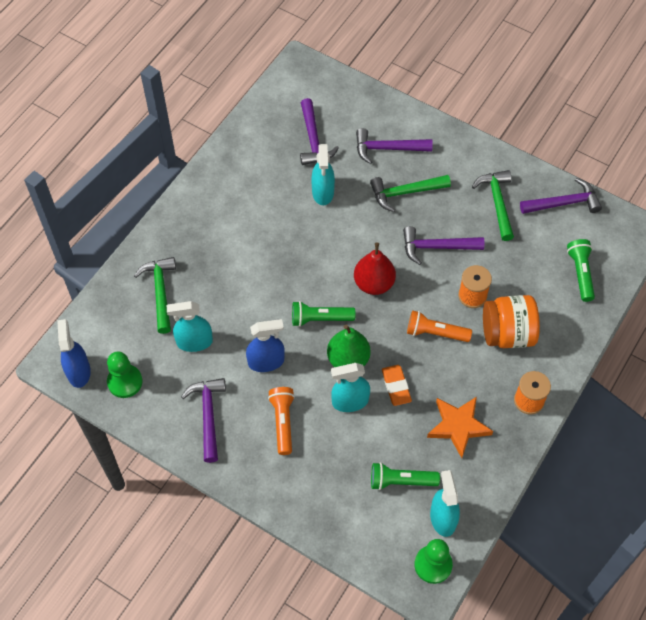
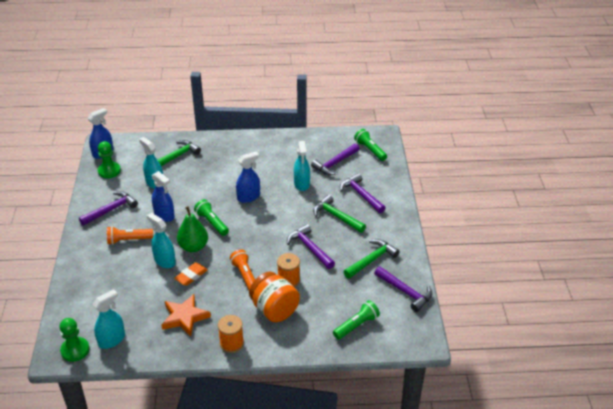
camera: 55 degrees right, 20 degrees down
orange flashlight [268,387,295,455] -> orange flashlight turned 150 degrees counterclockwise [107,226,153,245]
turquoise spray bottle [311,144,335,205] -> turquoise spray bottle turned 60 degrees counterclockwise [294,141,310,191]
red pear [354,242,396,295] -> none
green flashlight [371,462,440,490] -> green flashlight moved to [354,129,387,161]
none -> blue spray bottle [236,151,260,203]

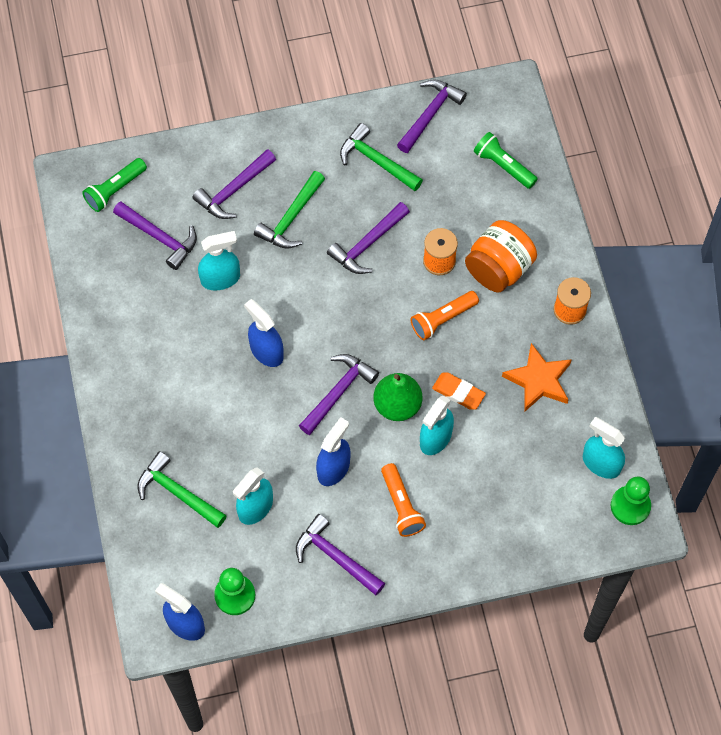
camera: 100 degrees left, 25 degrees up
green flashlight [194,199,229,236] -> purple hammer [299,354,379,435]

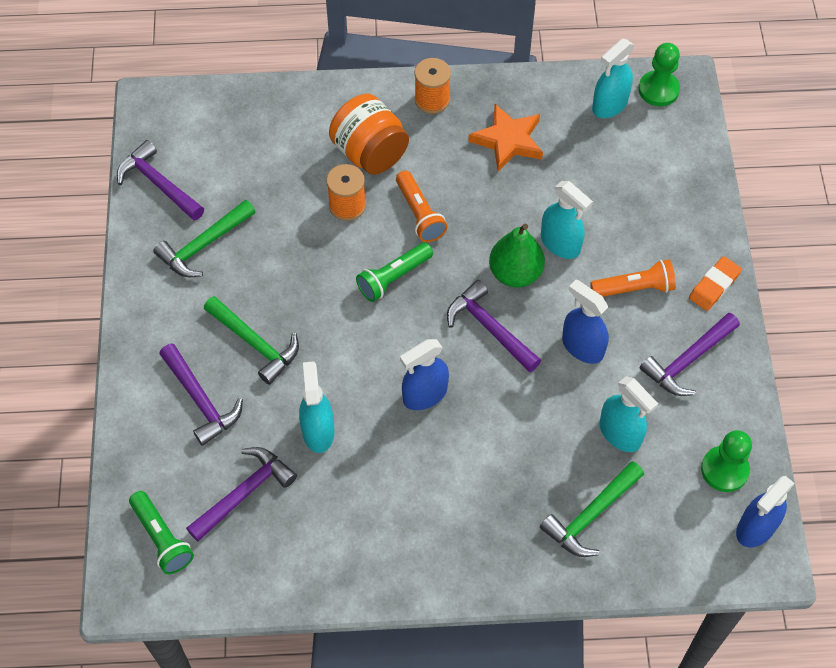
camera: 80 degrees left, 5 degrees down
purple hammer [327,202,410,274] -> none
orange eraser [432,372,486,410] -> orange eraser moved to [689,256,742,311]
green flashlight [474,132,538,189] -> green flashlight moved to [356,242,433,302]

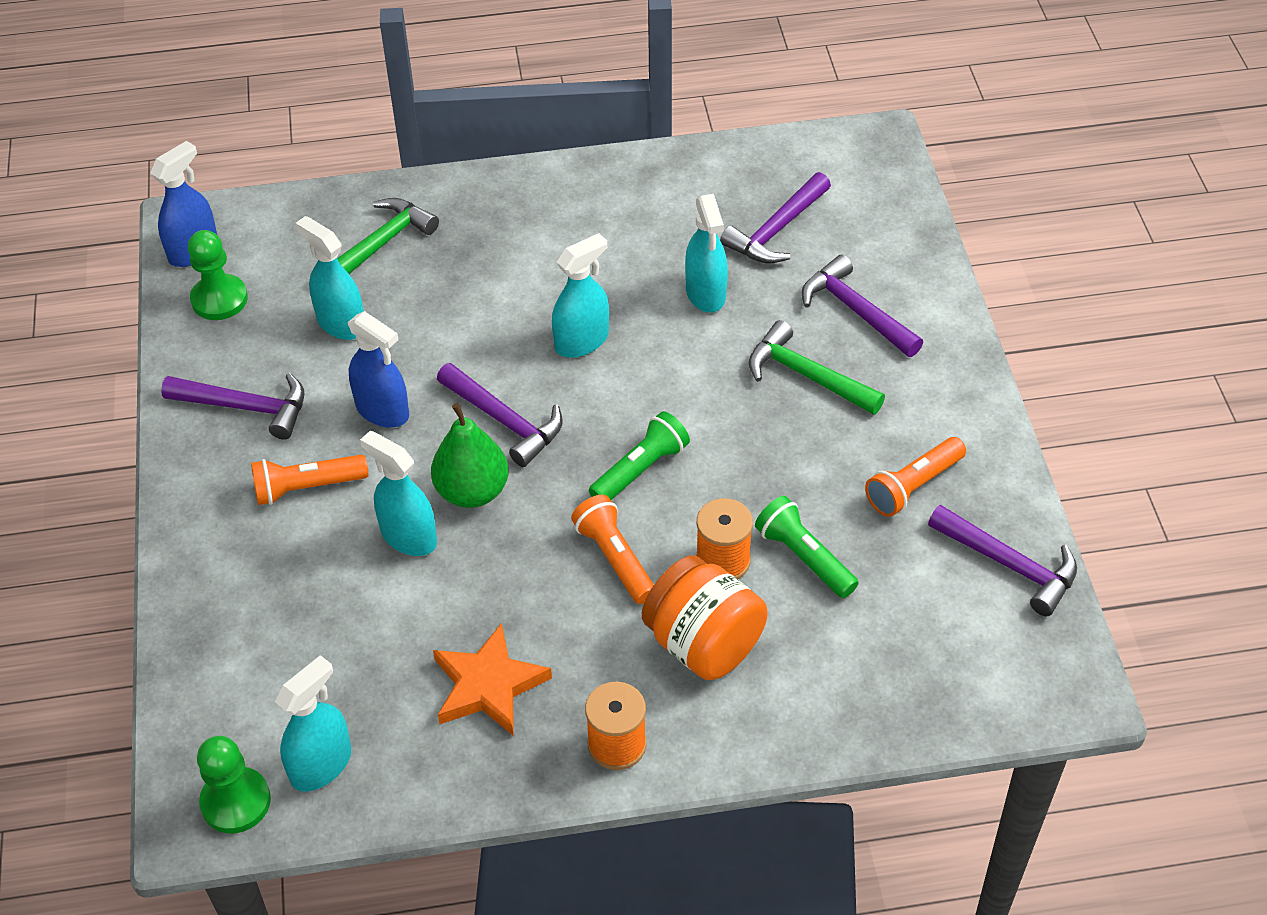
camera: 175 degrees right, 10 degrees down
green flashlight [129,491,194,574] -> green flashlight moved to [755,496,859,598]
green hammer [153,200,256,277] -> orange flashlight [865,437,966,517]
blue spray bottle [400,339,449,410] -> turquoise spray bottle [552,233,609,358]
purple hammer [640,313,740,396] -> purple hammer turned 60 degrees clockwise [161,373,304,440]
orange eraser [689,256,742,311] -> none

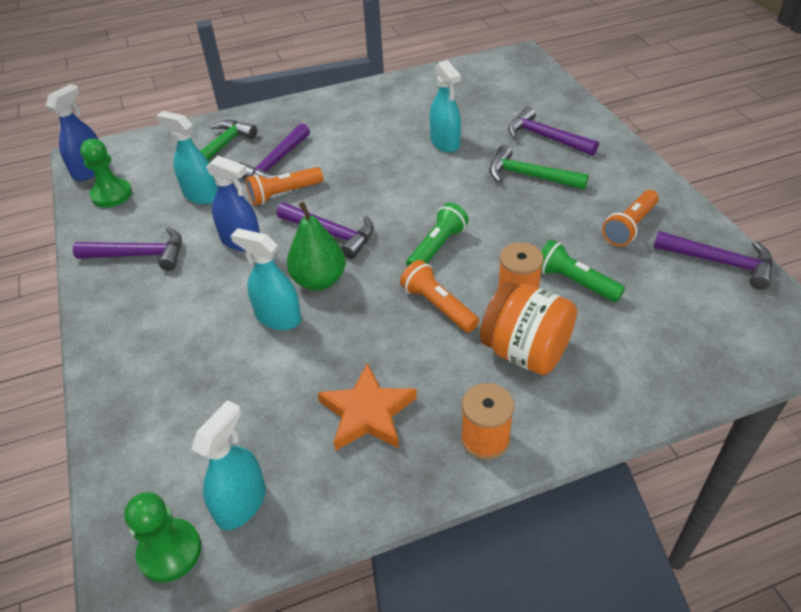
camera: 10 degrees left, 5 degrees down
orange flashlight [251,454,369,505] -> orange flashlight moved to [246,167,323,206]
turquoise spray bottle [552,233,609,358] -> none
purple hammer [720,172,831,264] -> purple hammer moved to [239,123,310,179]

